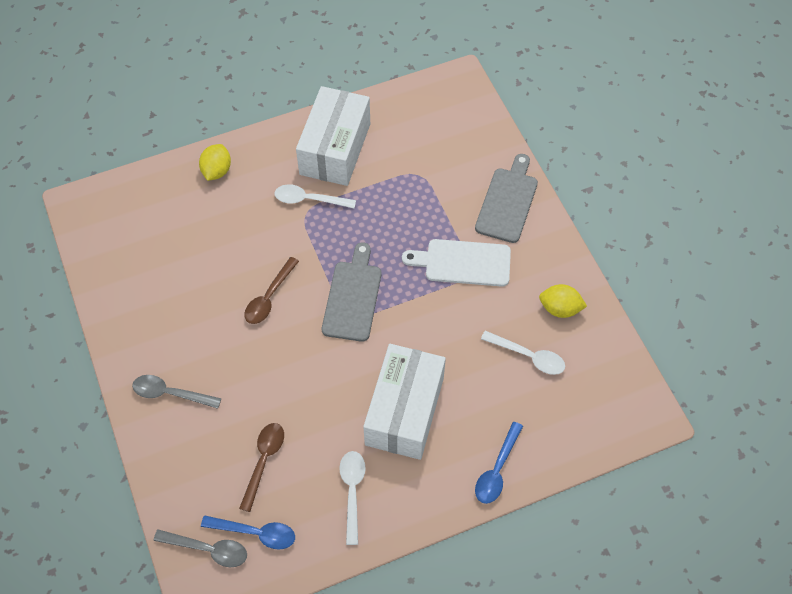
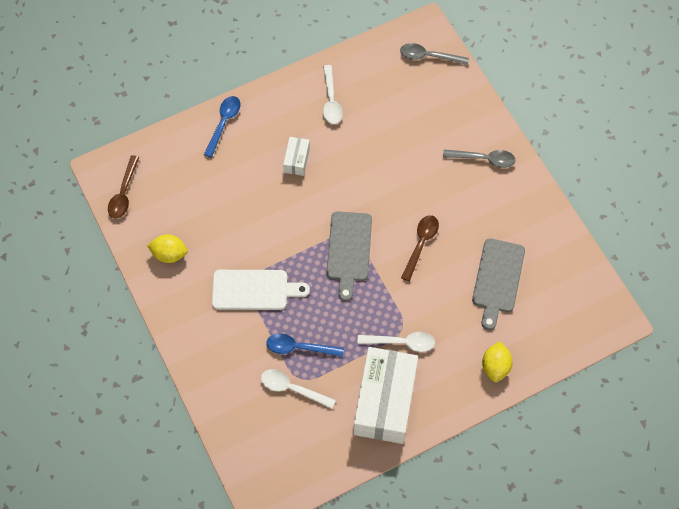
camera: 175 degrees right, 5 degrees up
blue spoon [201,515,295,550] -> blue spoon moved to [266,334,344,357]
brown spoon [239,423,284,512] -> brown spoon moved to [108,155,140,218]
white box [363,344,446,460] -> white box [283,137,310,176], size x0.44
grey cutting board [475,154,538,243] -> grey cutting board moved to [472,238,525,330]
white spoon [481,331,565,375] -> white spoon moved to [261,369,336,409]

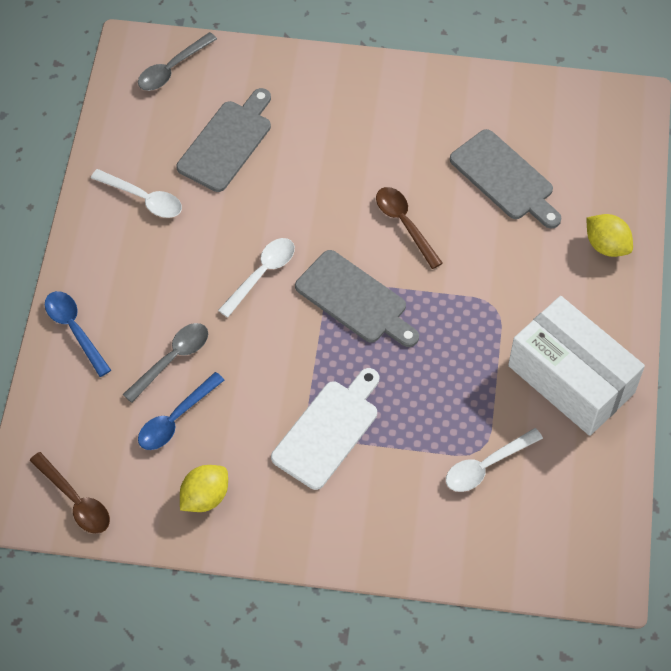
camera: 55 degrees left, 5 degrees down
blue spoon [266,334,344,357] -> blue spoon moved to [138,372,224,450]
white box [283,137,310,176] -> none
white spoon [357,332,435,352] -> white spoon moved to [218,238,295,317]
grey spoon [443,149,516,168] -> grey spoon moved to [123,323,208,403]
none -> grey cutting board [177,88,271,192]

